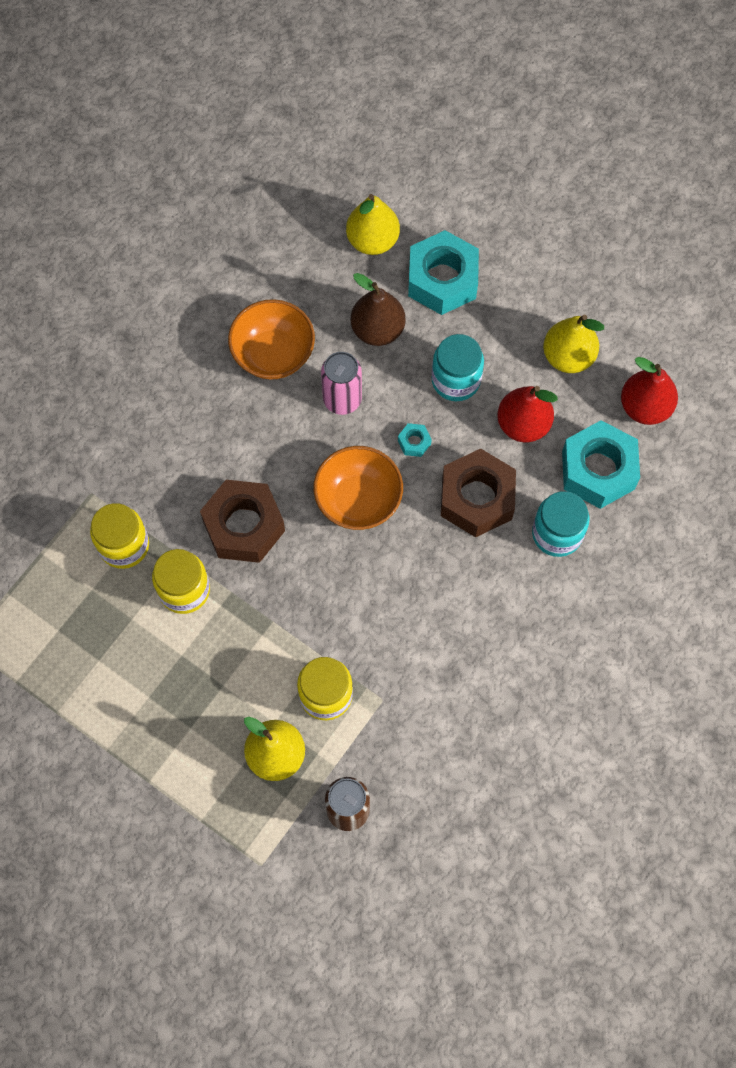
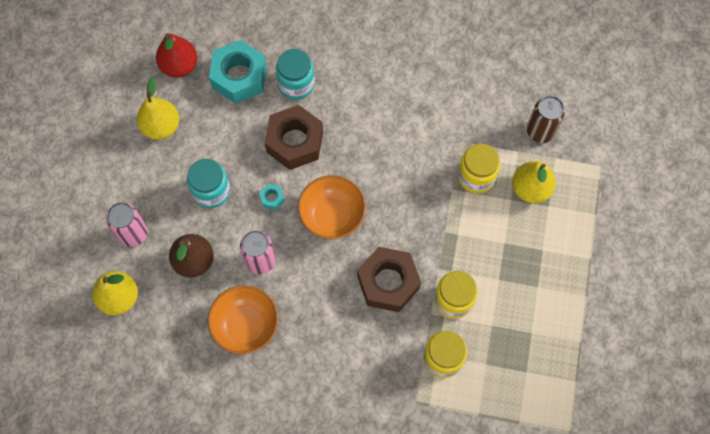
camera: 115 degrees left, 0 degrees up
turquoise nut [408,230,479,315] -> pink can [106,202,148,247]
red pear [497,386,558,442] -> none

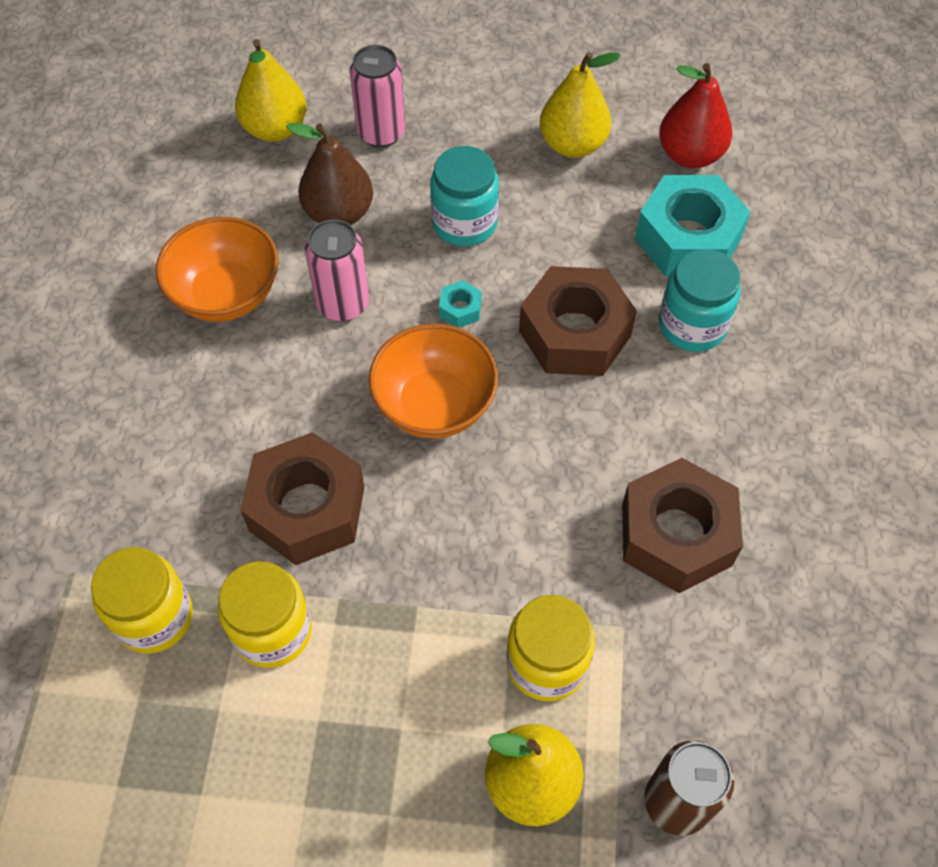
camera: 85 degrees right, 10 degrees down
none -> brown nut [622,458,743,593]

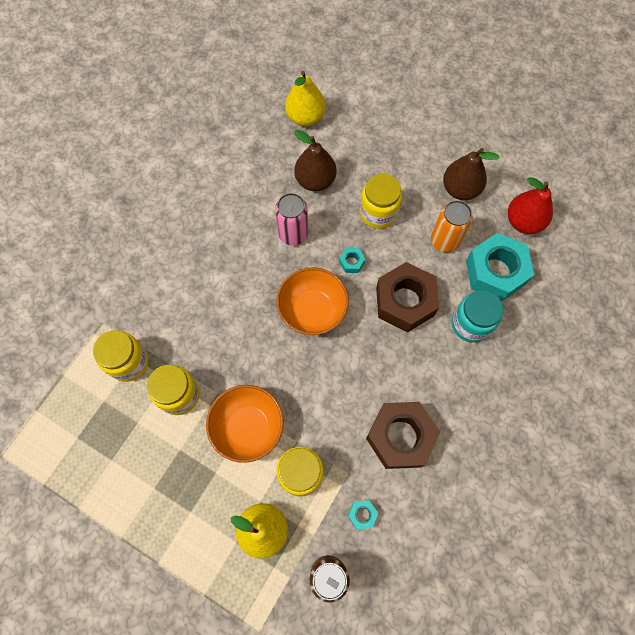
camera: 25 degrees right, 10 degrees up
orange bowl [156,217,279,322] -> orange bowl moved to [206,385,284,463]
brown nut [240,432,364,565] -> none
pink can [350,45,406,147] -> none
turquoise jar [430,146,499,246] -> yellow jar [360,174,402,229]
yellow pear [540,52,621,158] -> brown pear [443,148,499,200]
none -> turquoise nut [348,500,378,529]
none -> orange can [431,200,473,253]

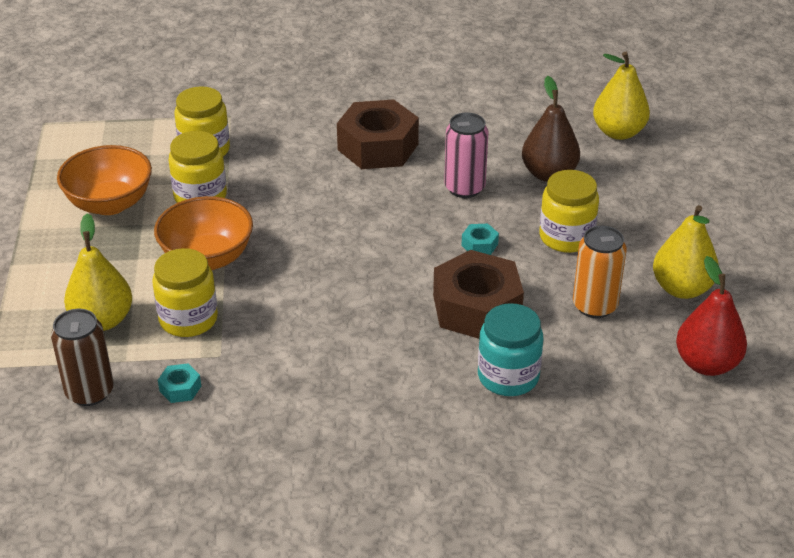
camera: 55 degrees right, 30 degrees down
orange bowl [276,267,349,335] -> orange bowl moved to [57,145,152,215]
brown nut [366,402,441,469] -> brown nut moved to [337,99,419,169]
brown pear [443,148,499,200] -> yellow pear [653,205,719,299]
turquoise nut [466,233,534,302] -> none

